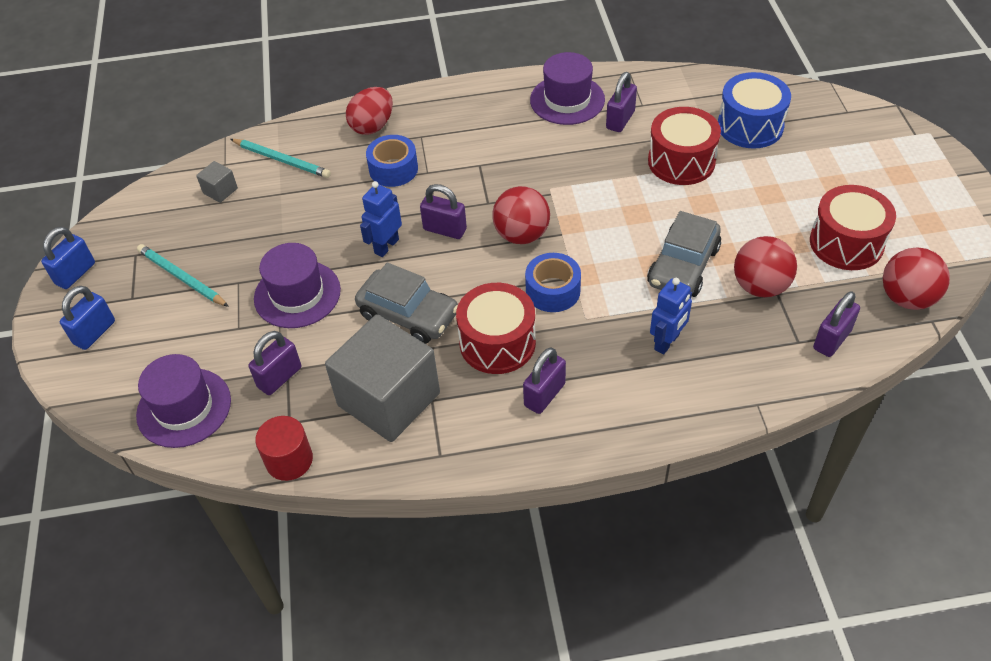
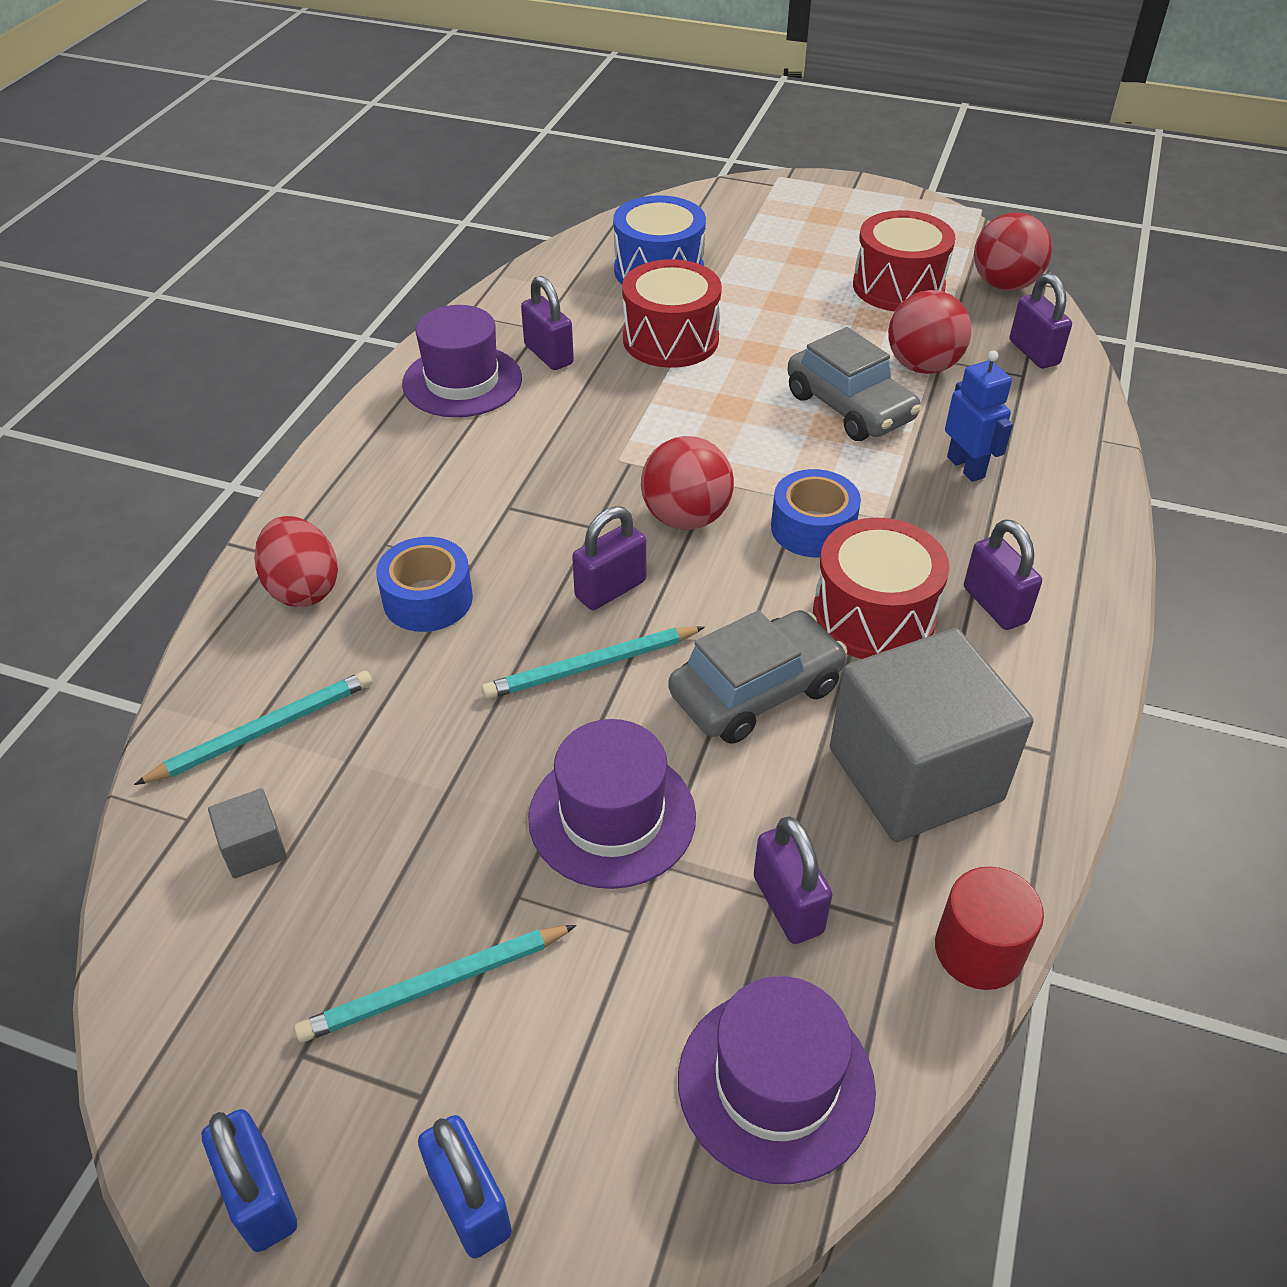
camera: 65 degrees left, 5 degrees down
blue robot [360,181,402,257] -> turquoise pencil [482,626,705,699]

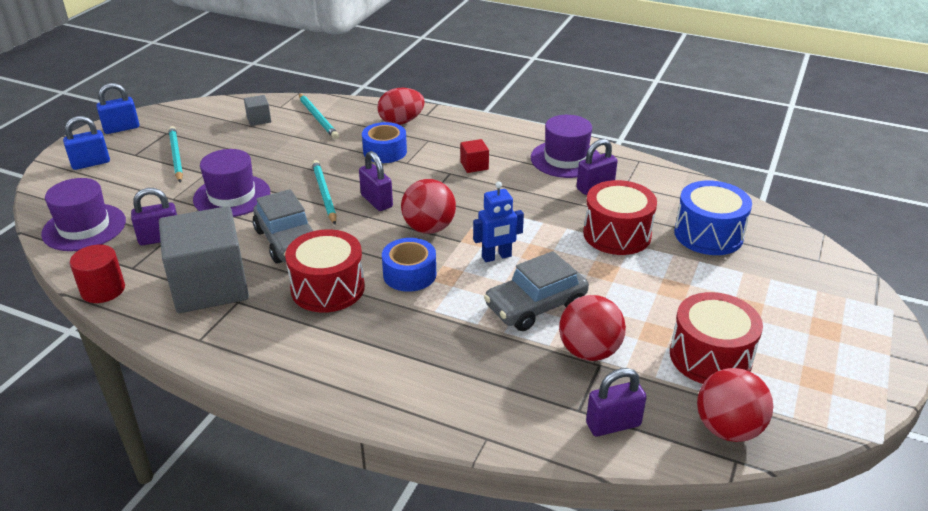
camera: 95 degrees right, 10 degrees down
blue robot [945,351,1013,482] -> blue robot moved to [473,182,524,262]
purple padlock [964,519,1042,630] -> none
none -> red cube [460,139,489,173]

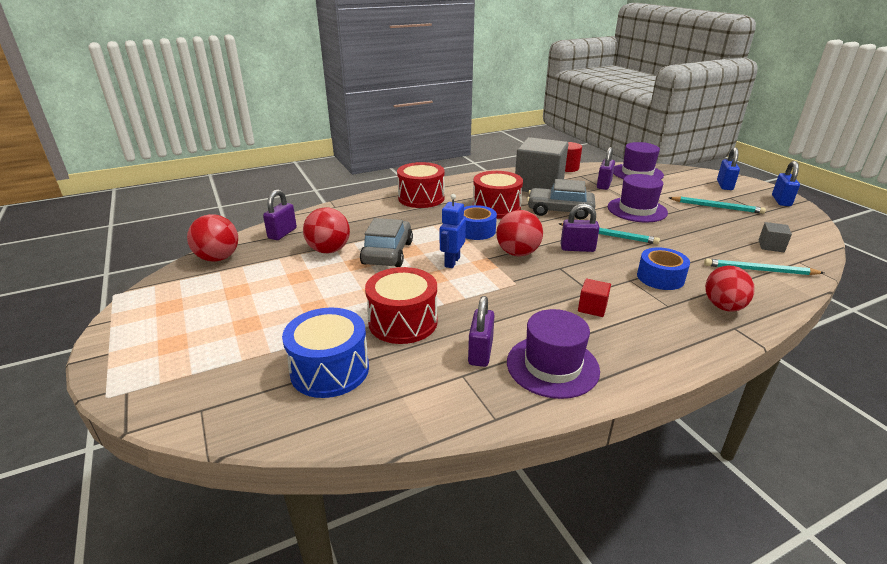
camera: 130 degrees right, 5 degrees down
red drum [670,292,763,384] -> red drum moved to [397,162,445,208]

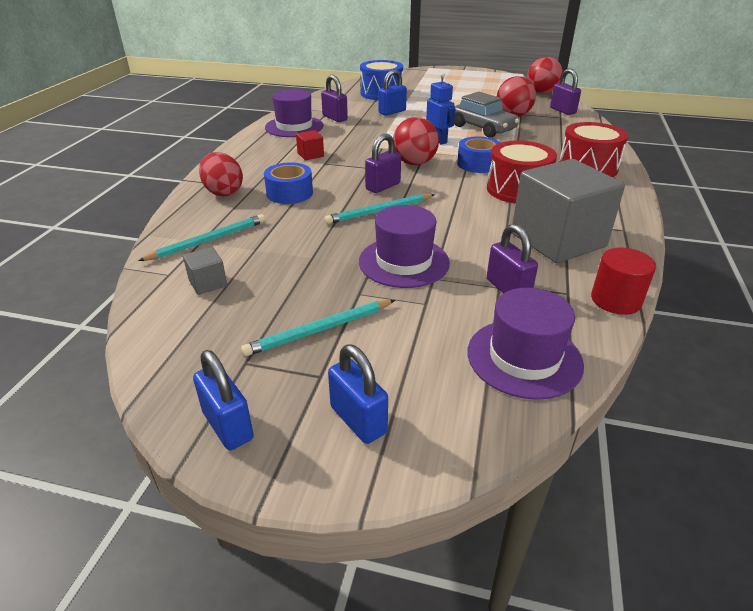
camera: 130 degrees right, 5 degrees up
red drum [365,267,438,344] -> blue padlock [379,70,407,115]
grey car [527,179,595,219] -> none

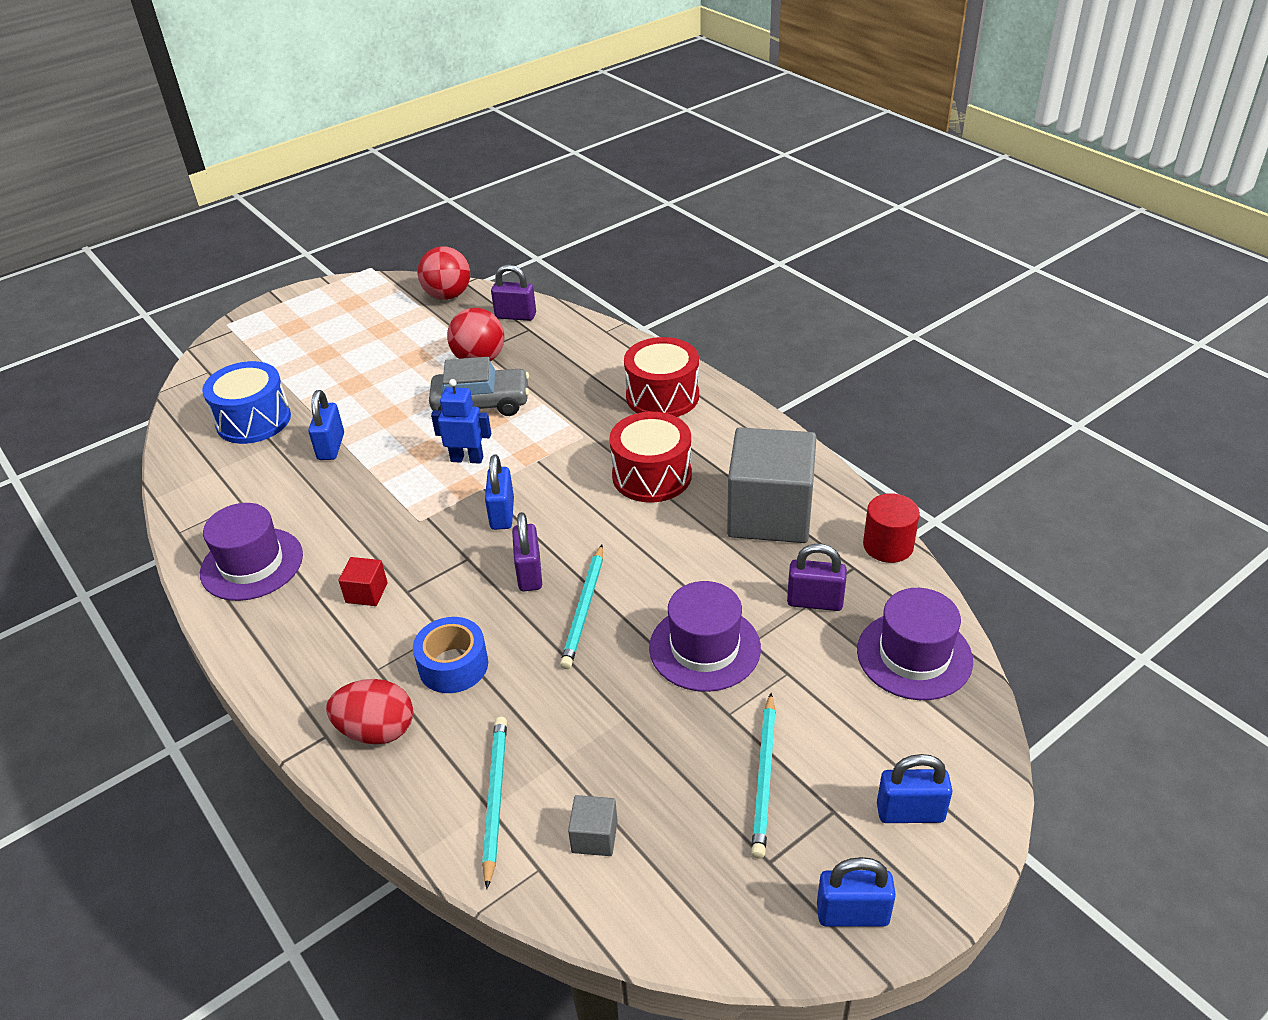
camera: 50 degrees left, 5 degrees up
purple padlock [321,75,348,122] -> none
red ball [393,117,439,165] -> blue padlock [485,454,514,530]
blue tape [457,136,501,173] -> none

